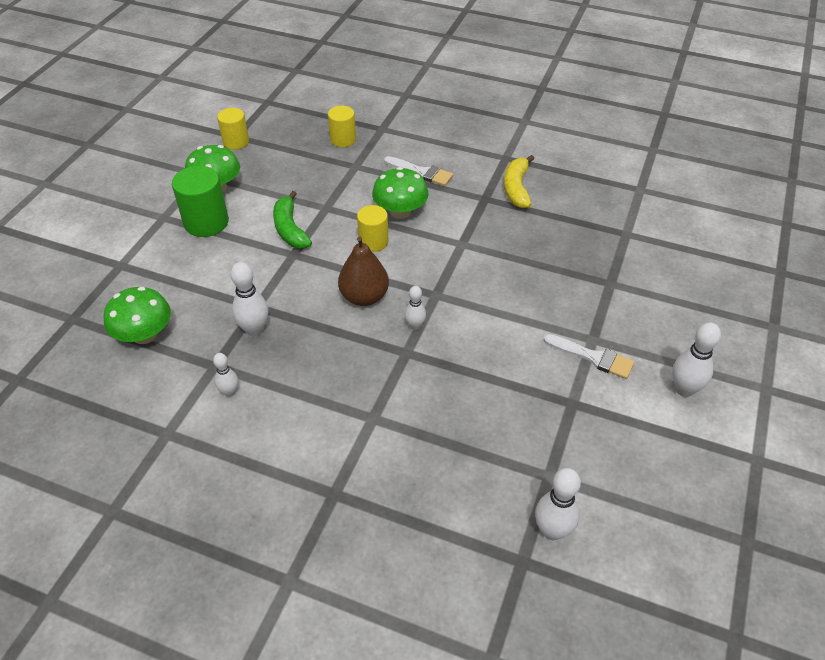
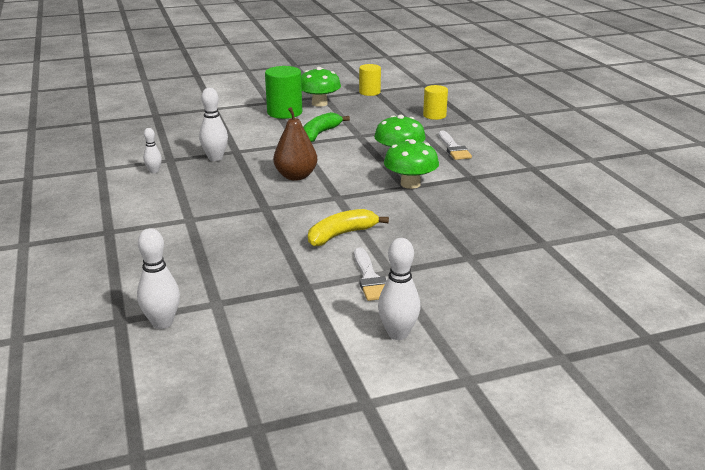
camera: 50 degrees right, 20 degrees down
green mushroom [103,287,171,344] -> green mushroom moved to [384,139,439,189]
yellow cylinder [357,205,388,252] -> none
white bowling pin [405,286,426,330] -> none
yellow banana [504,155,534,208] -> yellow banana moved to [308,209,389,246]

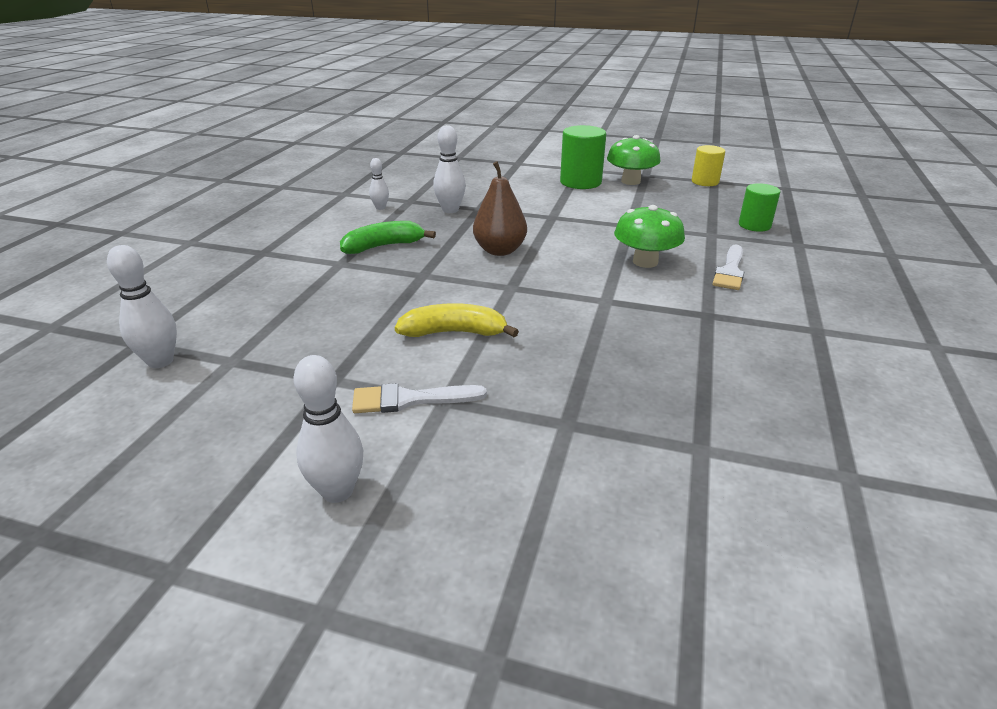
camera: 35 degrees right, 5 degrees up
green banana [303,112,350,142] -> green banana moved to [340,221,436,254]
white brush [354,248,386,301] -> white brush turned 60 degrees clockwise [352,383,487,413]
green mushroom [384,139,439,189] -> none
yellow cylinder [423,85,448,120] -> green cylinder [739,183,780,232]

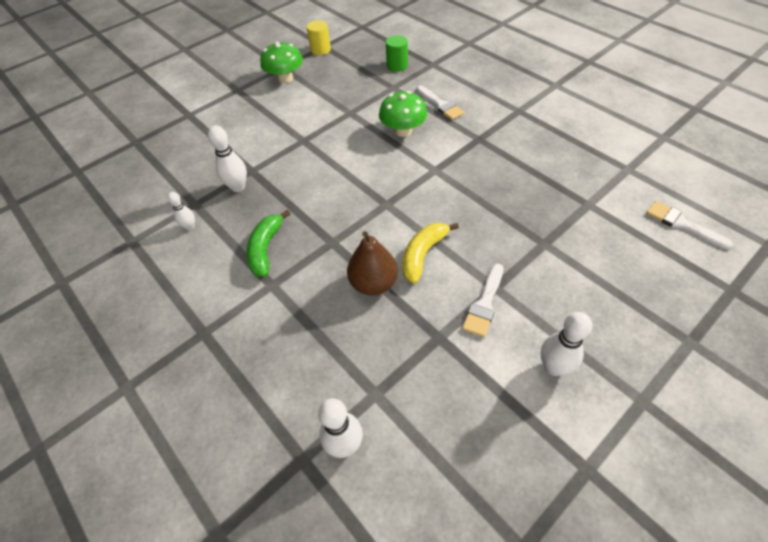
camera: 55 degrees left, 20 degrees up
brown pear [473,161,527,256] -> brown pear moved to [347,231,398,295]
green cylinder [560,125,606,189] -> none
none -> white brush [646,201,733,249]

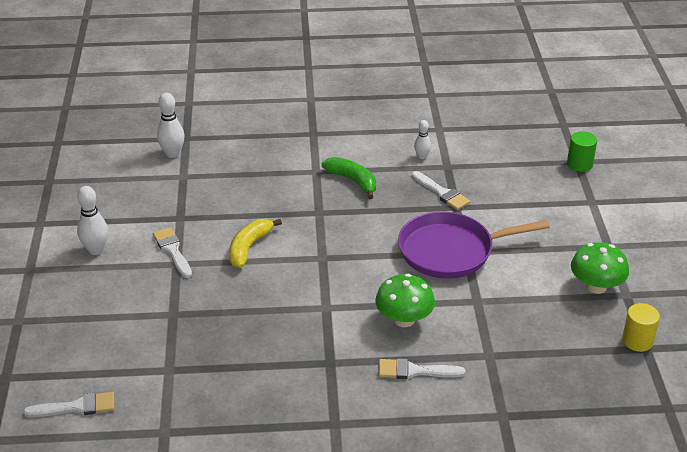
camera: 125 degrees right, 15 degrees down
white bowling pin [208,125,247,192] -> white brush [412,171,470,210]
brown pear [347,231,398,295] -> none
green cylinder [386,35,408,72] -> green cylinder moved to [567,131,597,172]
yellow banana [403,223,459,284] -> yellow banana turned 135 degrees counterclockwise [229,219,282,268]
none -> purple pan [398,212,550,279]

